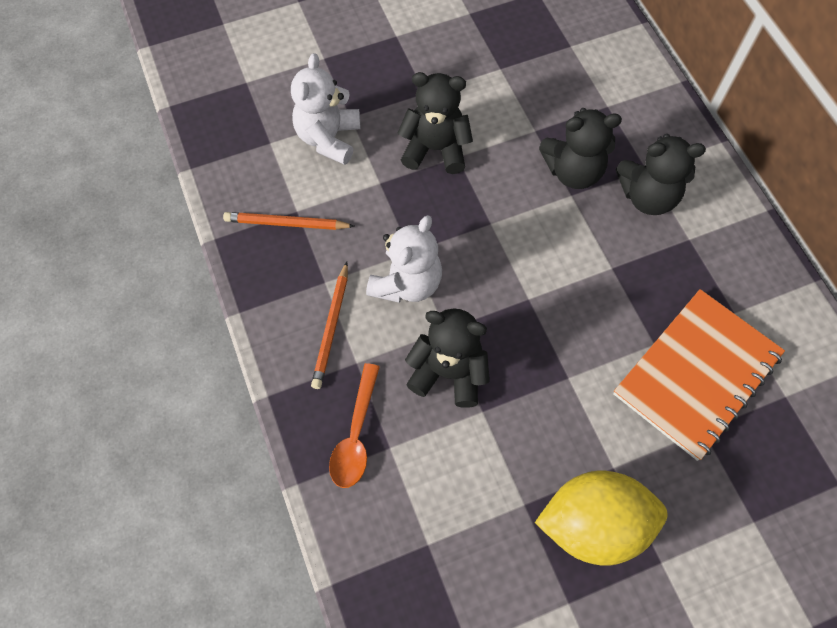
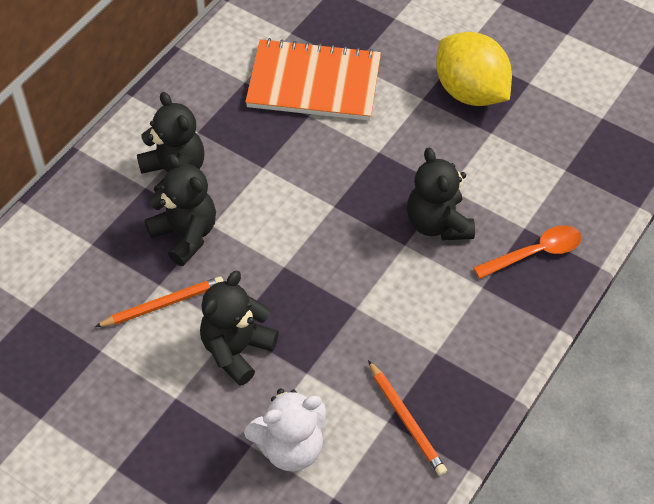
camera: 125 degrees left, 10 degrees down
orange pencil [311,262,348,389] -> orange pencil moved to [95,276,224,327]
white teddy bear [366,215,442,303] -> none
black teddy bear [397,72,473,174] -> black teddy bear turned 60 degrees clockwise [200,271,279,386]

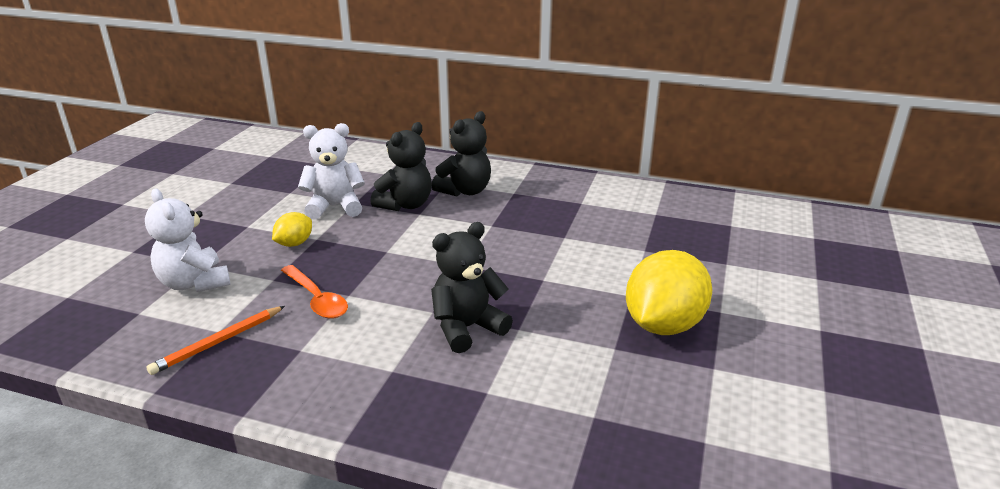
camera: 75 degrees right, 25 degrees down
orange pencil [95,276,224,327] -> white teddy bear [298,123,365,220]
black teddy bear [200,271,279,386] -> yellow lemon [272,212,312,247]
orange notebook [245,38,381,121] -> none
orange spoon [473,226,582,279] -> orange spoon moved to [281,265,348,319]

